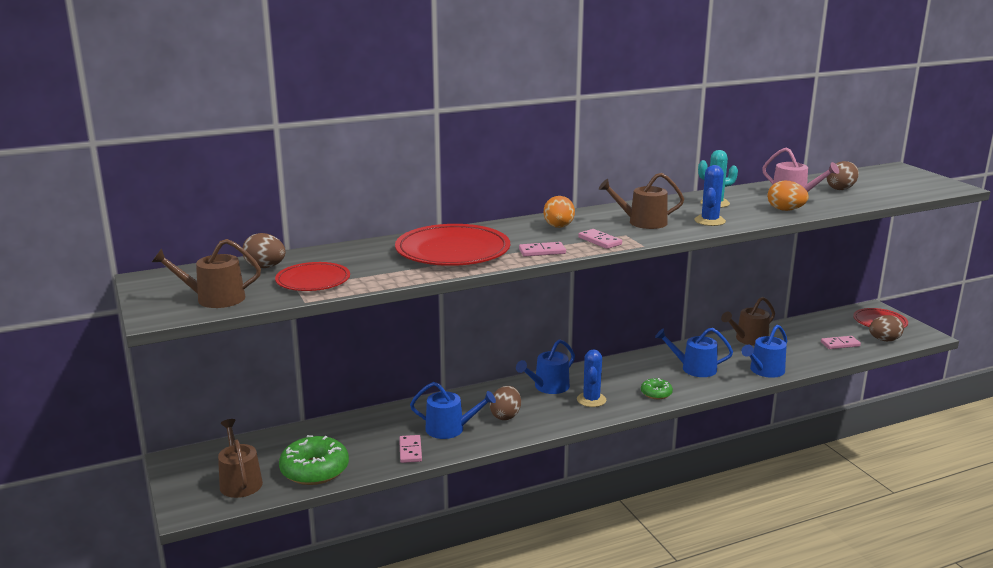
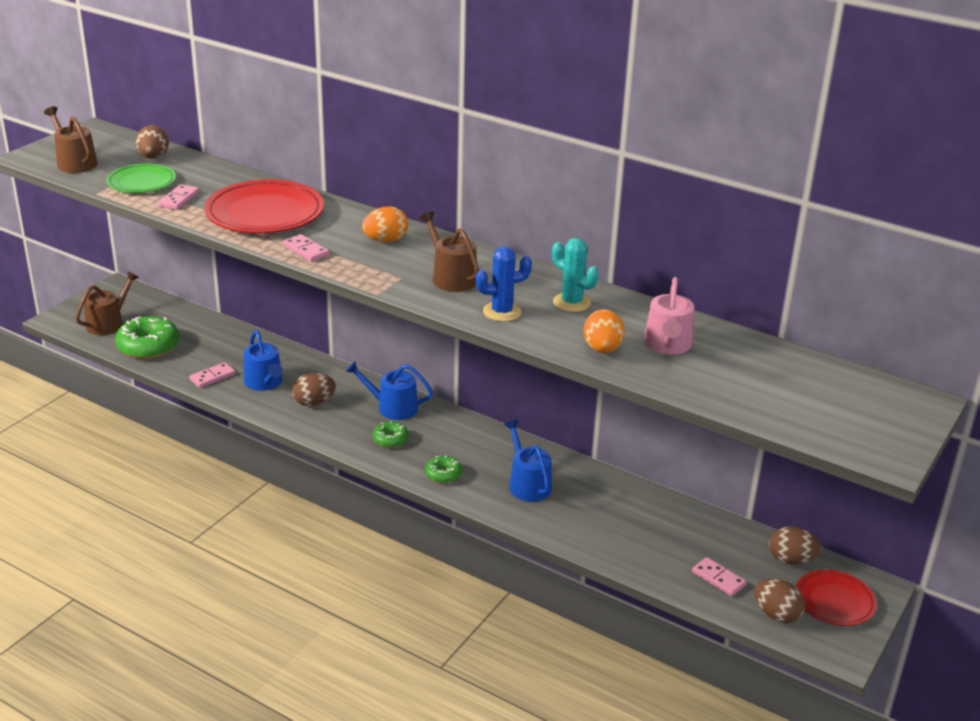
camera: 55 degrees right, 10 degrees up
red plate [275,262,350,291] -> green plate [106,164,176,193]
blue cactus [577,349,606,407] -> green donut [373,421,409,448]
pink domino [578,229,622,249] -> pink domino moved to [158,184,199,210]
brown watering can [721,297,775,346] -> none
blue watering can [741,325,787,378] -> none
brown egg [827,161,859,190] -> brown egg moved to [769,526,821,565]

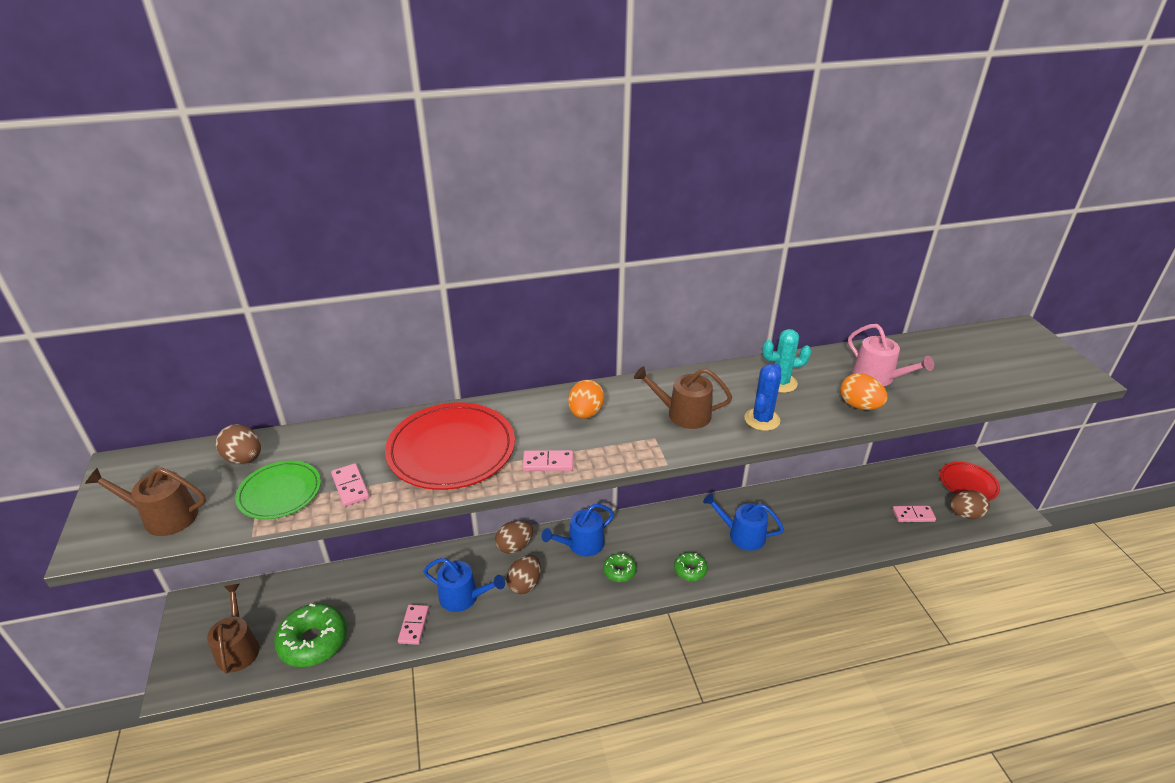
camera: 45 degrees left, 5 degrees up
brown egg [769,526,821,565] -> brown egg moved to [495,520,533,554]

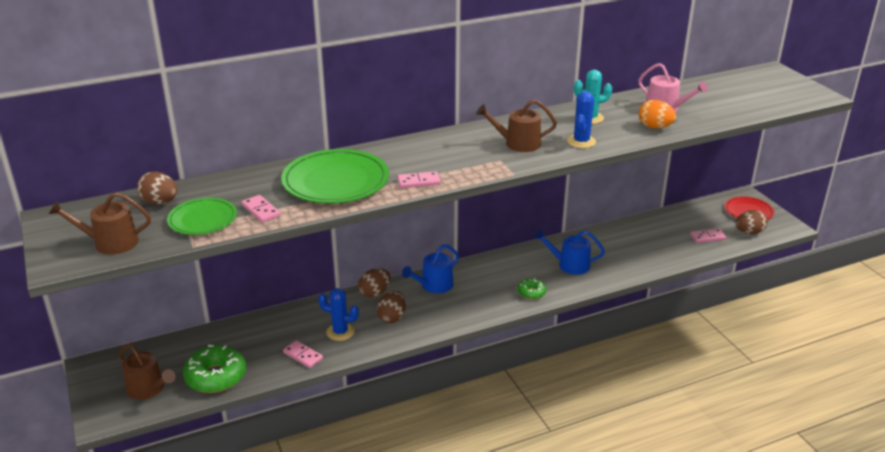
camera: 10 degrees left, 5 degrees down
brown watering can [207,584,260,674] -> brown watering can turned 150 degrees clockwise [119,344,176,400]
red plate [385,403,515,490] -> green plate [281,149,389,203]
pink domino [398,605,429,645] -> pink domino turned 45 degrees counterclockwise [283,340,323,368]
blue watering can [423,558,505,612] -> blue cactus [318,288,359,341]
orange egg [568,380,604,419] -> none
green donut [603,553,637,582] -> none

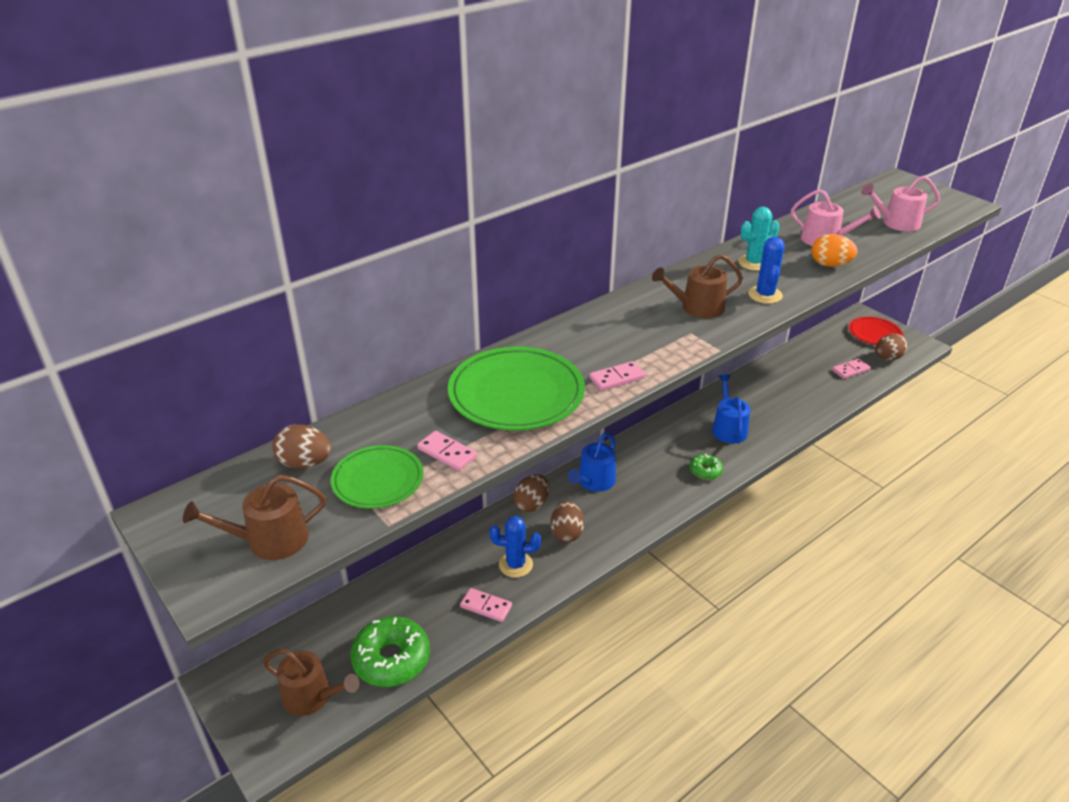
camera: 15 degrees left, 5 degrees up
blue watering can [534,230,605,275] -> blue watering can turned 90 degrees clockwise [712,374,750,444]
none -> pink watering can [862,176,940,231]

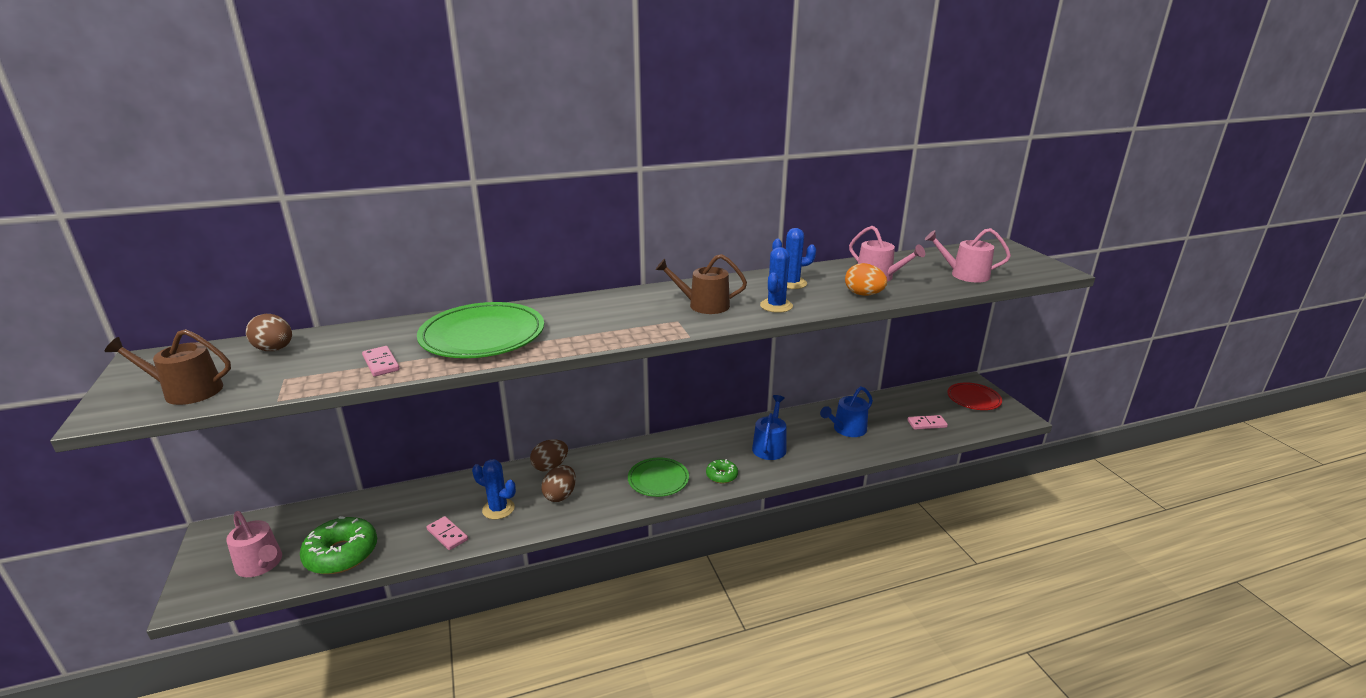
camera: 20 degrees right, 10 degrees down
brown watering can [263,649,359,716] -> pink watering can [226,511,282,577]
green plate [331,445,423,509] -> green plate moved to [628,457,689,497]
blue watering can [568,433,616,492] -> blue watering can moved to [820,386,873,437]
pink domino [590,361,645,391] -> none
turquoise cactus [738,207,779,271] -> blue cactus [772,228,816,289]
brown egg [875,334,908,360] -> none

